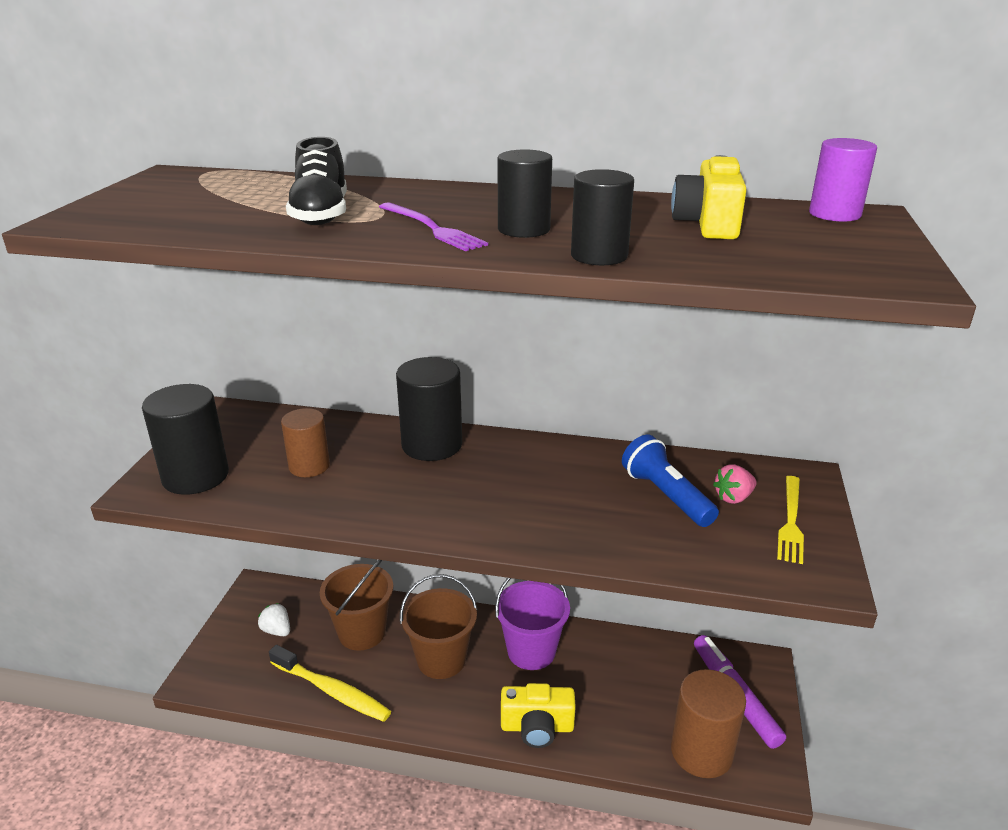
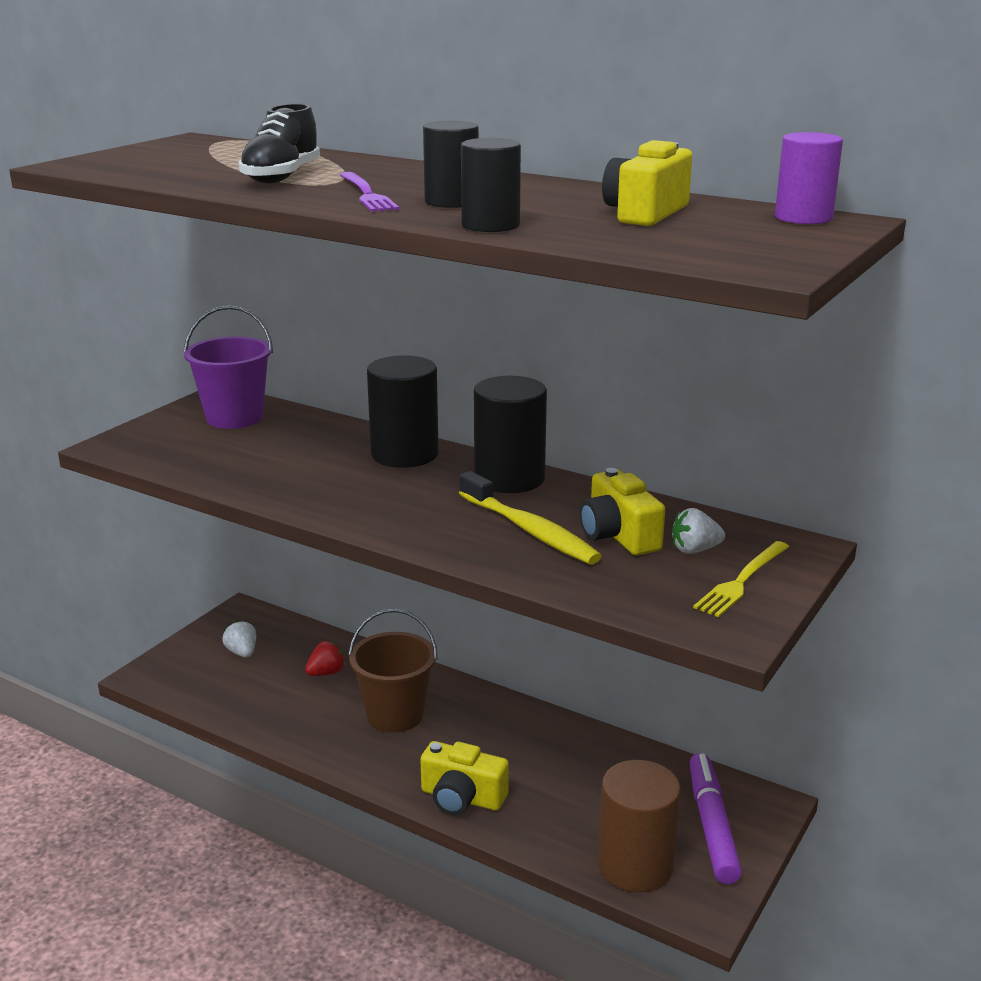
camera: 20 degrees right, 5 degrees down
black cylinder [142,384,229,495] -> black cylinder moved to [474,376,547,493]
yellow toothbrush [269,645,391,722] -> yellow toothbrush moved to [459,471,602,565]
brown cylinder [281,408,330,477] -> none
brown bucket [320,560,393,651] -> red strawberry [305,641,345,676]
purple bucket [495,578,570,670] -> purple bucket moved to [183,306,273,429]
blue flashlight [622,435,719,527] -> yellow camera [580,468,665,555]
pink strawberry [713,464,757,504] -> white strawberry [672,508,725,554]

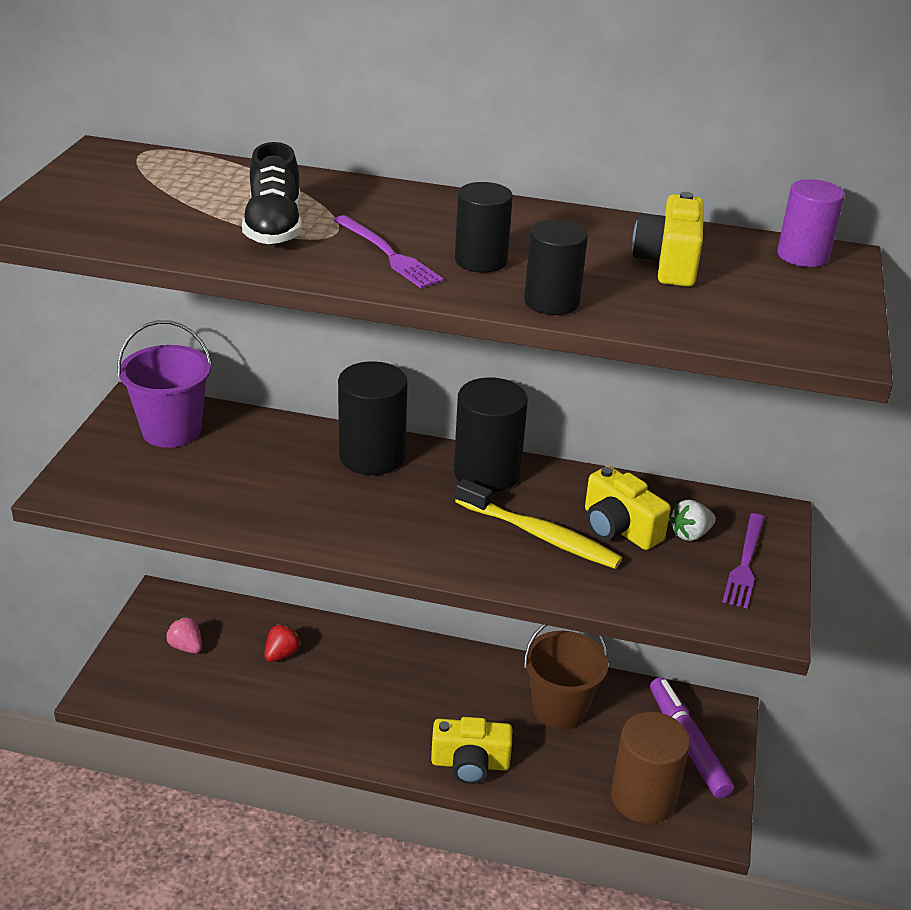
camera: 20 degrees left, 10 degrees up
white strawberry [222,621,256,658] -> pink strawberry [166,616,202,653]
brown bucket [348,609,438,733] -> brown bucket moved to [524,624,608,730]
yellow fork [693,541,789,617] -> purple fork [722,513,765,609]

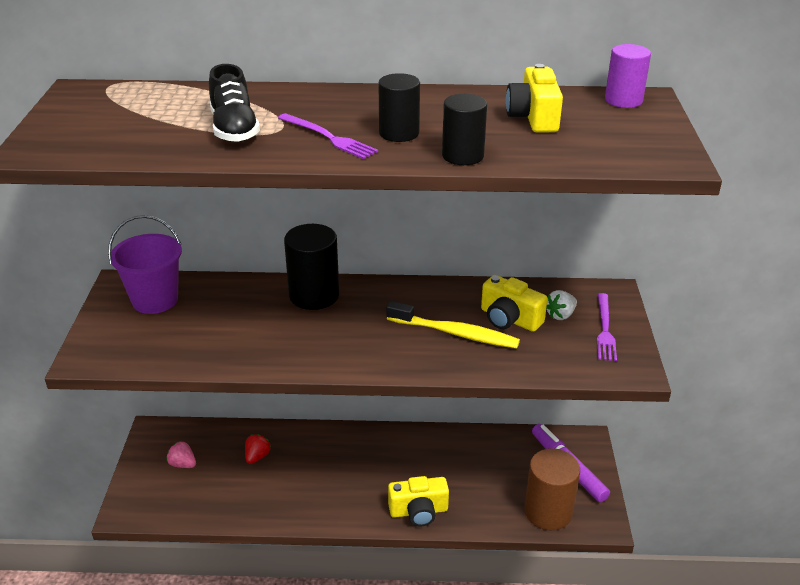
camera: 10 degrees left, 0 degrees up
black cylinder [454,377,528,492] -> none
brown bucket [524,624,608,730] -> none

